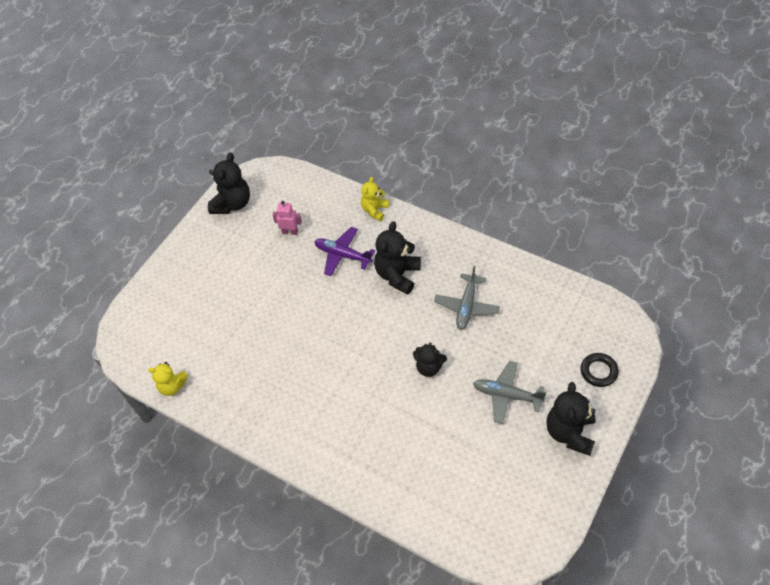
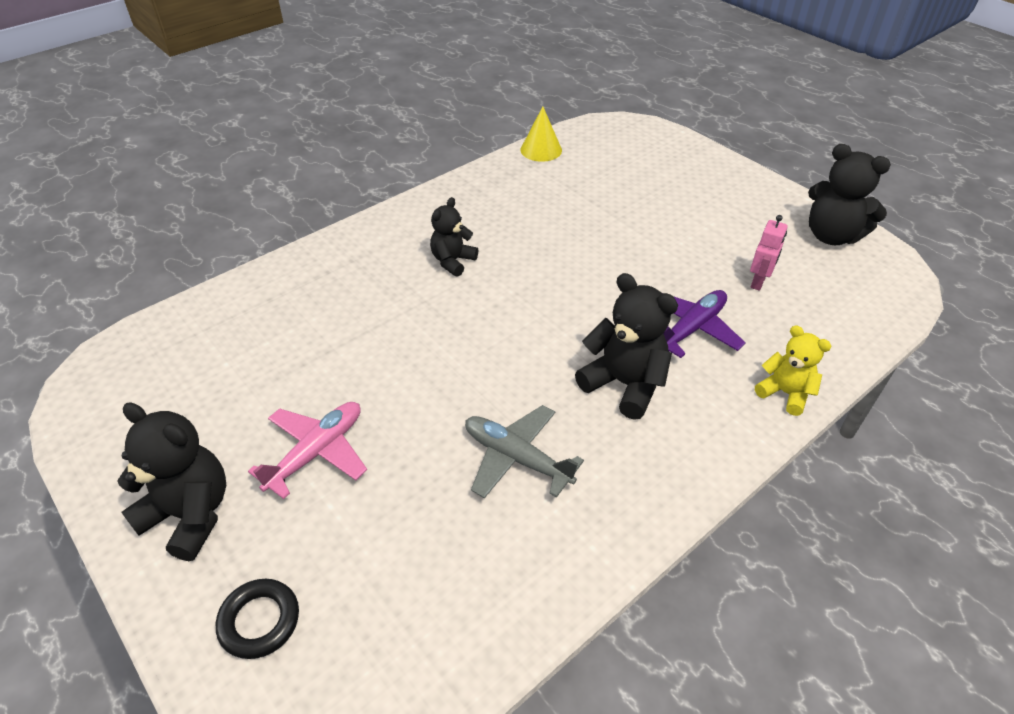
camera: 105 degrees right, 10 degrees down
yellow teddy bear [148,362,188,396] -> yellow cone [521,106,562,162]
black teddy bear [413,343,447,377] -> black teddy bear moved to [430,197,478,277]
grey plane [473,361,546,424] -> pink plane [248,402,367,499]

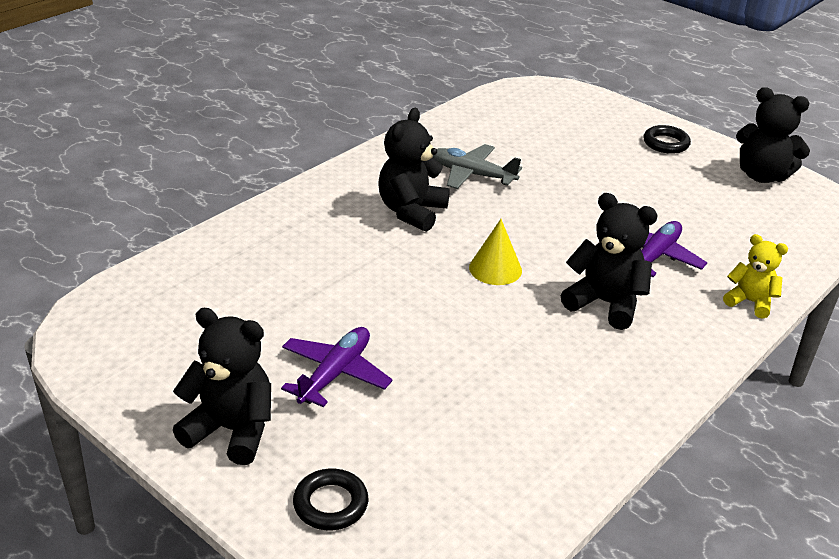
camera: 10 degrees left, 10 degrees down
pink plane [248,402,367,499] -> purple plane [281,327,393,407]
black teddy bear [430,197,478,277] -> black teddy bear [379,108,450,232], size x1.58
grey plane [465,405,584,498] -> grey plane moved to [433,144,522,189]
yellow cone [521,106,562,162] -> yellow cone moved to [469,219,522,285]
pink robot [750,215,788,291] -> none
none -> black ring [643,125,691,154]

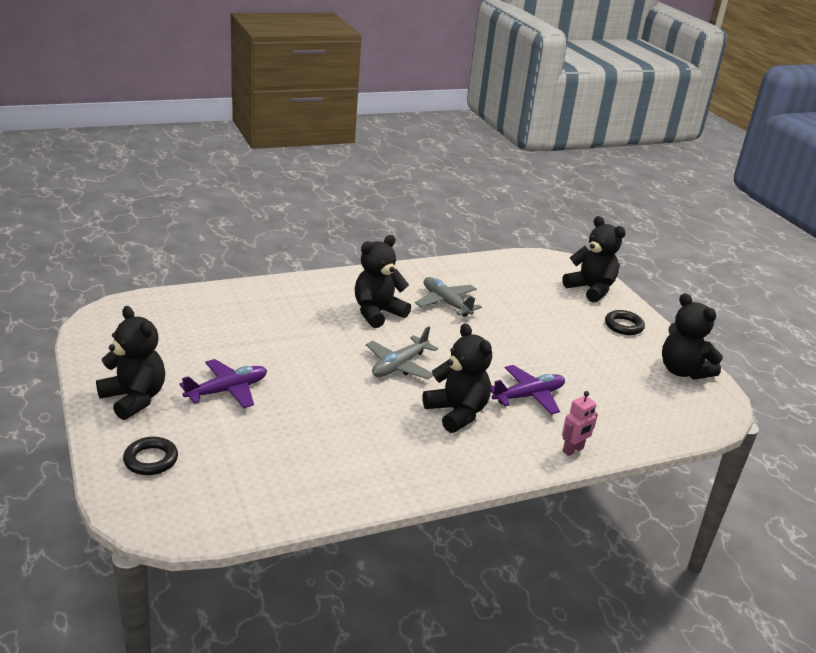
camera: 25 degrees right, 5 degrees down
yellow cone [469,219,522,285] -> grey plane [366,326,438,379]
yellow teddy bear [723,234,788,319] -> pink robot [562,391,598,456]
none -> black teddy bear [562,216,626,303]

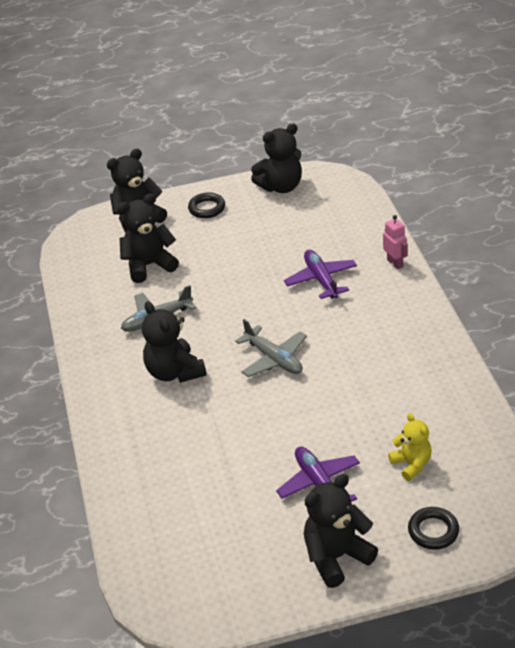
camera: 75 degrees left, 10 degrees up
black teddy bear [422,323,492,433] -> black teddy bear moved to [117,194,179,283]
none -> yellow teddy bear [388,413,432,481]

